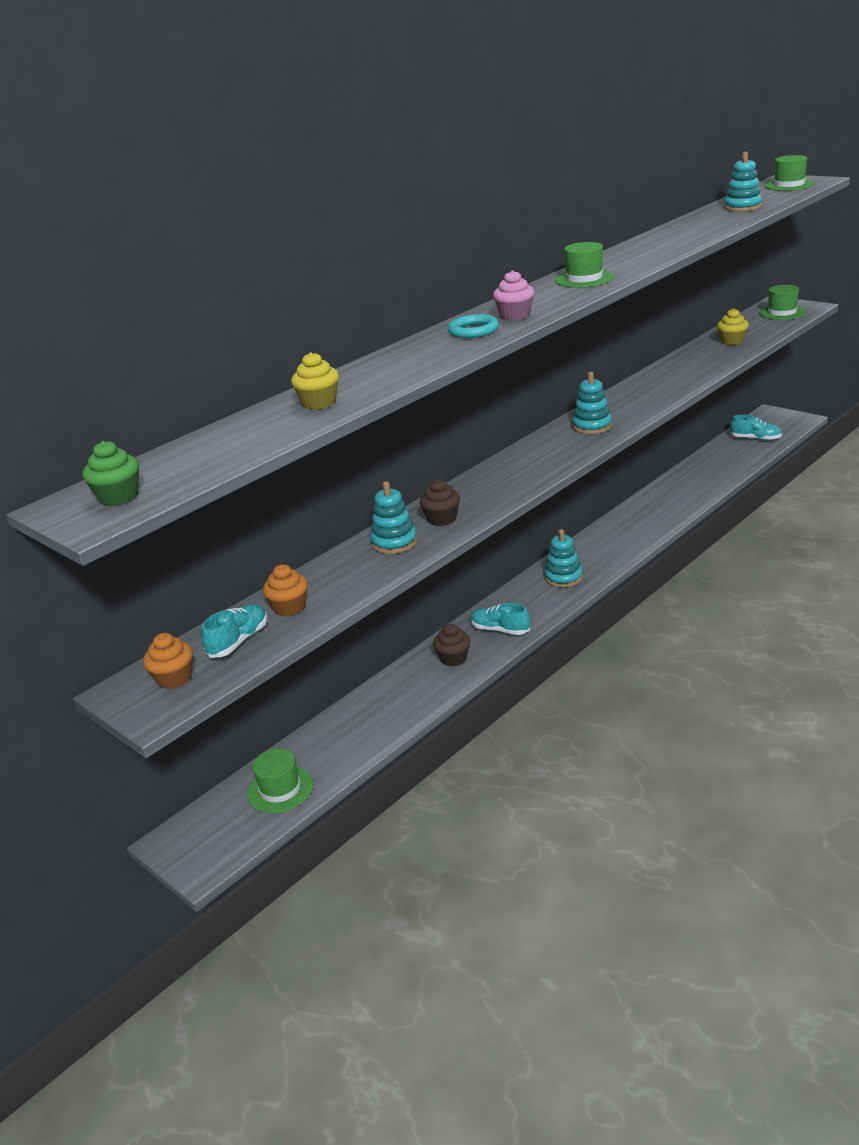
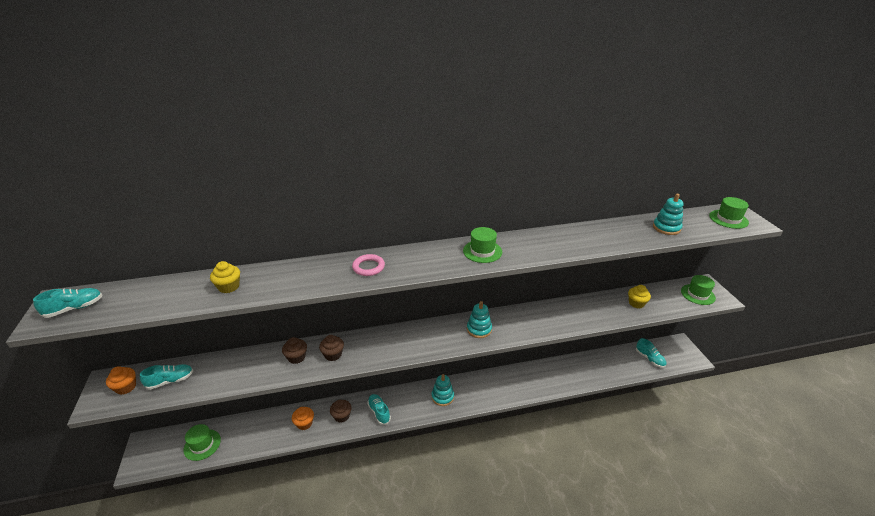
camera: 30 degrees right, 5 degrees up
green cupcake [83,441,139,506] -> turquoise shoe [33,288,103,318]
orange cupcake [263,564,308,617] -> orange cupcake moved to [292,407,314,430]
turquoise stacking toy [370,481,417,554] -> brown cupcake [282,337,307,364]
turquoise ring [448,314,499,338] -> pink ring [352,254,385,276]
pink cupcake [493,270,534,321] -> none

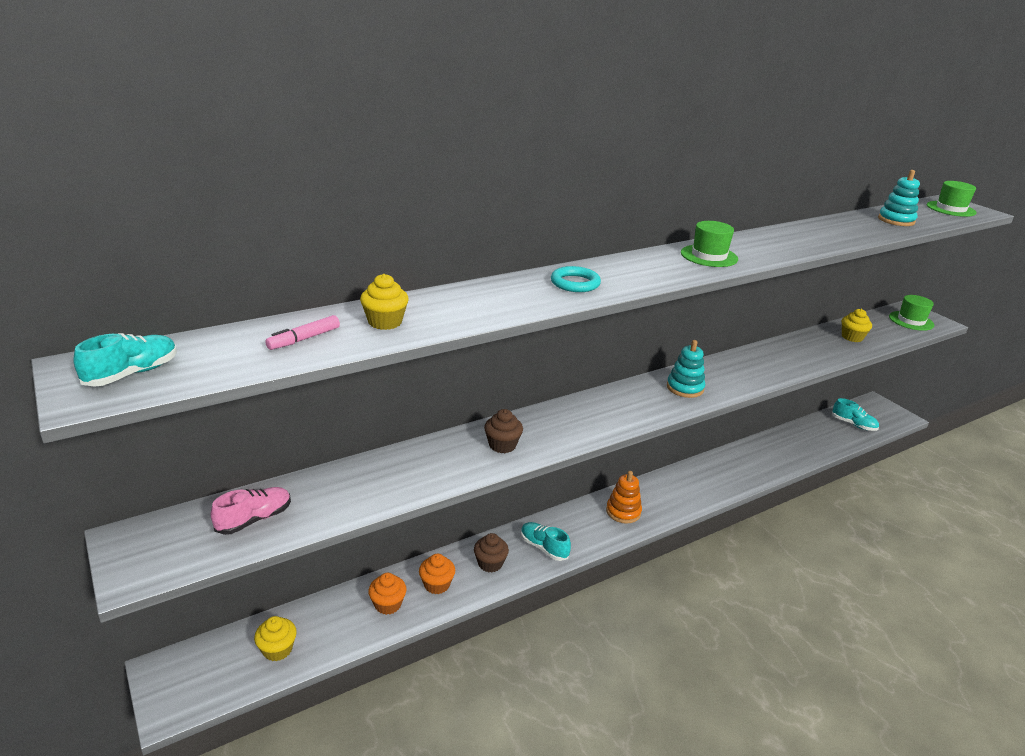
camera: 20 degrees left, 5 degrees down
orange cupcake [106,366,136,395] -> orange cupcake moved to [368,573,407,615]
turquoise shoe [140,364,193,390] -> pink shoe [211,487,291,535]
green hat [183,424,221,461] -> yellow cupcake [254,616,297,661]
brown cupcake [282,337,307,364] -> none
pink ring [352,254,385,276] -> turquoise ring [551,266,601,292]
turquoise stacking toy [432,374,454,406] -> orange stacking toy [606,471,642,524]
none -> pink marker [265,315,340,350]

